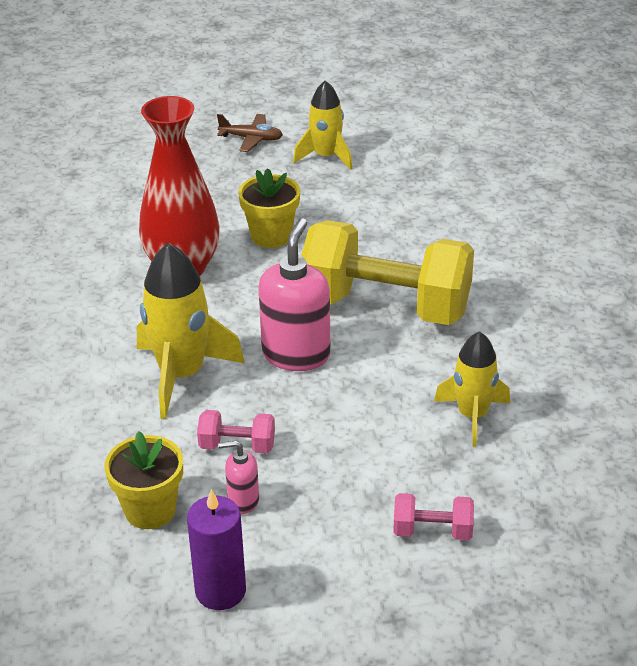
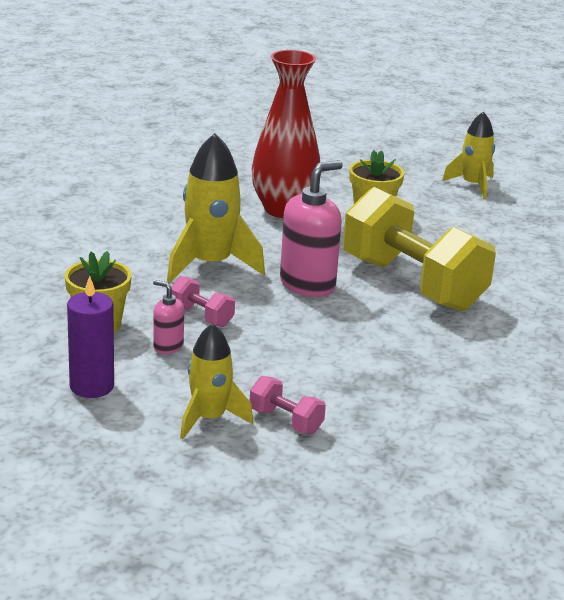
camera: 30 degrees right, 10 degrees down
brown plane [217,114,283,152] -> none
yellow rocket [434,331,510,446] -> yellow rocket moved to [180,323,253,439]

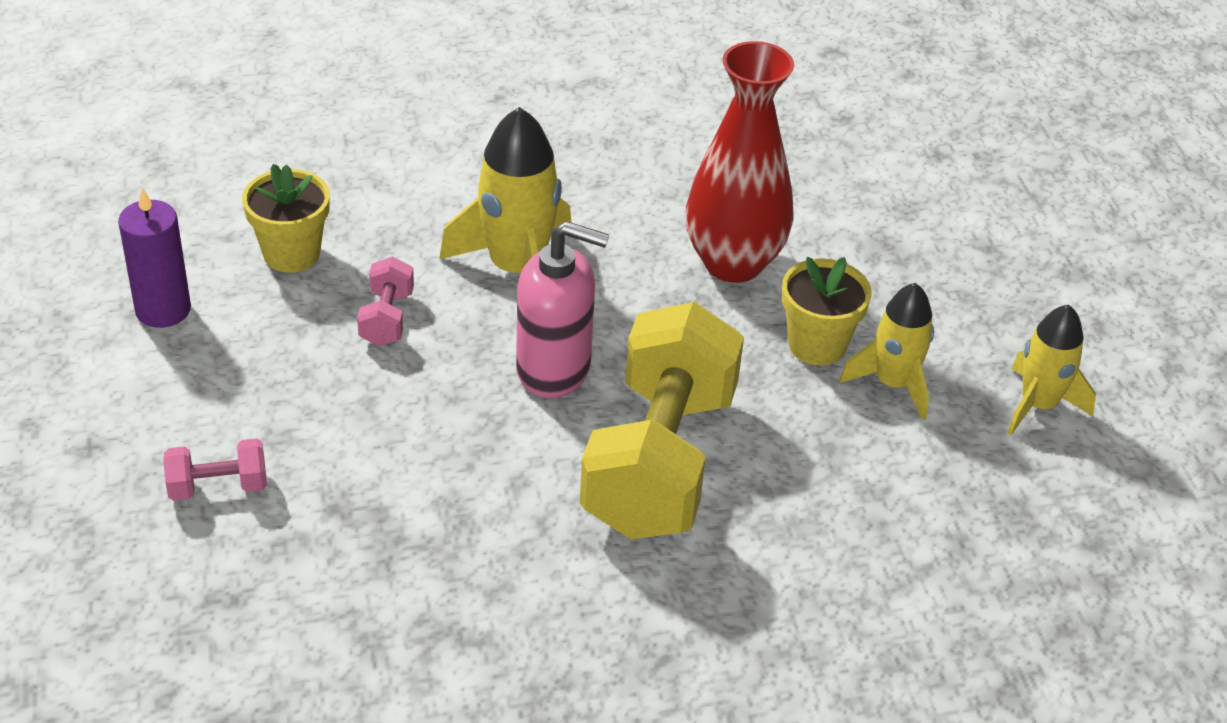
camera: 55 degrees right, 15 degrees up
pink soap dispenser [153,280,184,354] -> none
yellow rocket [180,323,253,439] -> yellow rocket moved to [839,283,934,420]
pink dumbbell [250,376,326,434] -> pink dumbbell turned 75 degrees clockwise [163,438,267,501]

